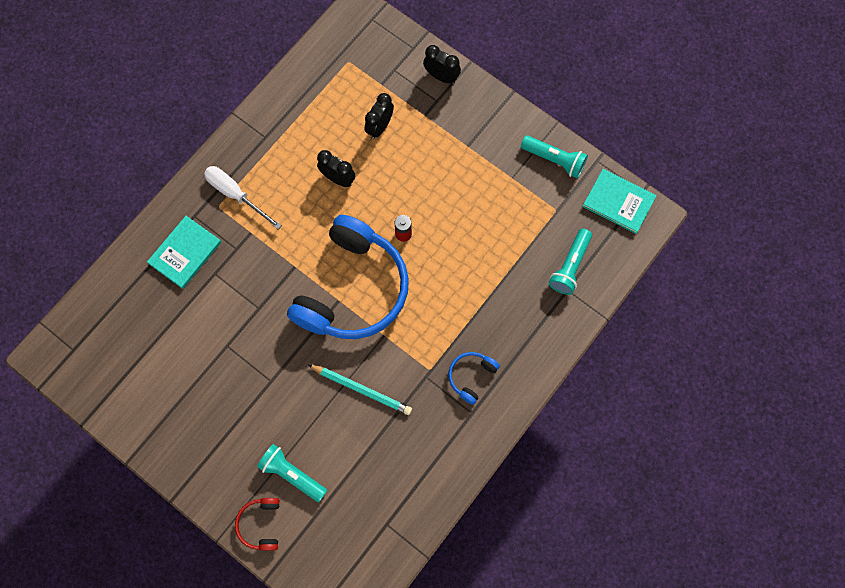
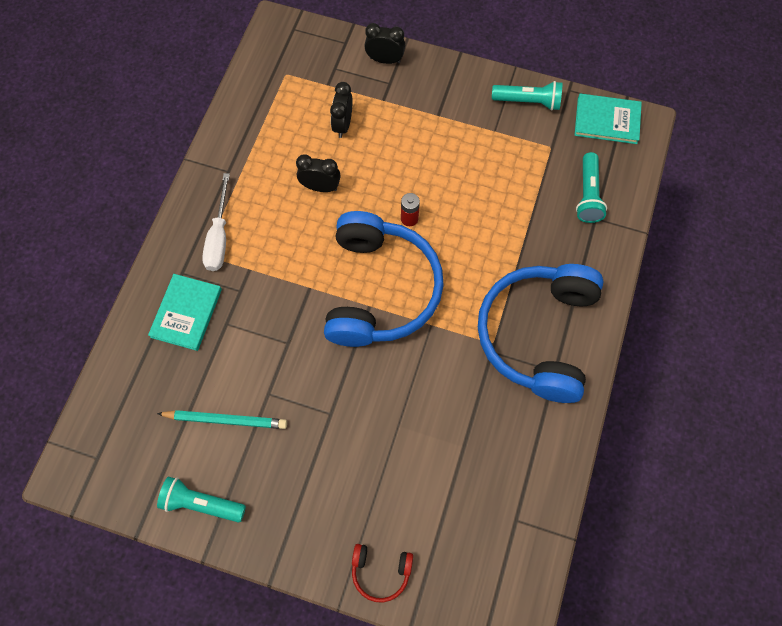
camera: 20 degrees left, 5 degrees down
white screwdriver [204,166,282,229] -> white screwdriver turned 105 degrees counterclockwise [202,173,230,271]
red headphones [235,498,280,551] -> red headphones turned 60 degrees counterclockwise [352,544,413,602]
turquoise flashlight [257,444,327,502] -> turquoise flashlight moved to [157,477,246,522]
turquoise pencil [308,364,412,415] -> turquoise pencil moved to [157,410,287,429]
blue headphones [448,352,500,405] -> blue headphones [478,264,604,403], size x2.45

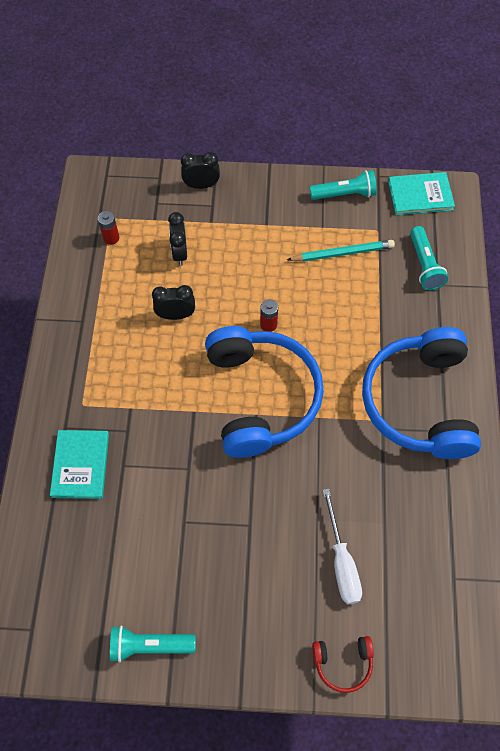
camera: 15 degrees left, 5 degrees down
turquoise pencil [157,410,287,429] -> turquoise pencil moved to [287,240,395,262]
white screwdriver [202,173,230,271] -> white screwdriver moved to [322,488,362,605]
none -> red battery [98,211,119,245]

